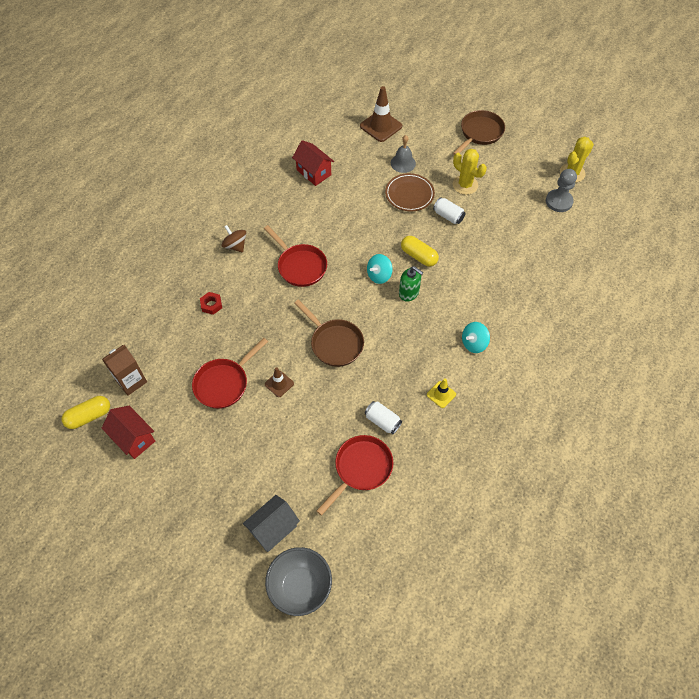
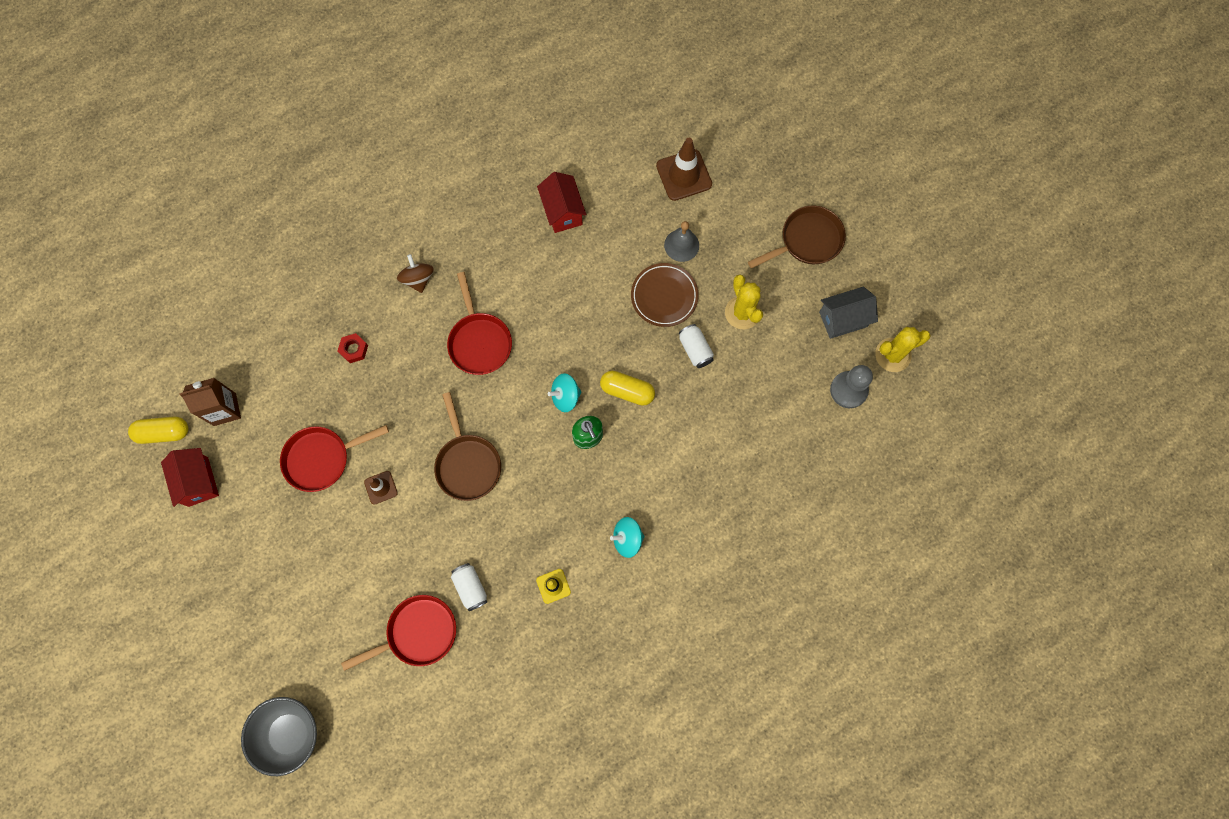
camera: 25 degrees right, 15 degrees up
grey house [243,495,300,552] -> grey house moved to [819,287,878,339]
yellow capsule [401,236,439,267] -> yellow capsule turned 45 degrees counterclockwise [600,371,655,406]

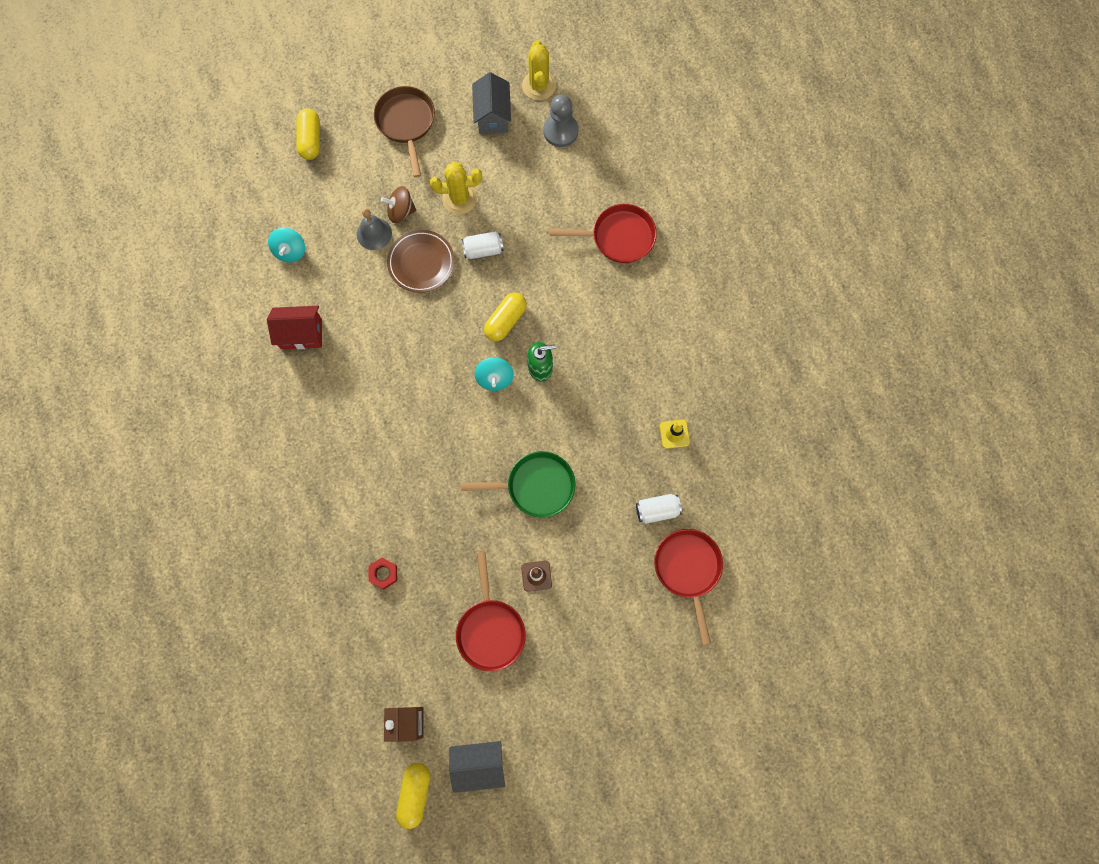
camera: 75 degrees left, 0 degrees up
red house [161,448,219,507] -> grey house [449,741,505,793]
grey bowl [241,697,317,776] -> none
brown spinning top [397,254,434,293] -> brown spinning top moved to [381,186,416,223]
brown pan [434,392,501,501] -> green pan [461,451,576,518]
red pan [447,272,512,375] -> red pan moved to [550,204,657,263]
turquoise spinning top [610,517,645,558] -> turquoise spinning top moved to [268,228,305,262]
brown traffic cone [656,138,712,201] -> none
none -> yellow capsule [296,109,320,160]

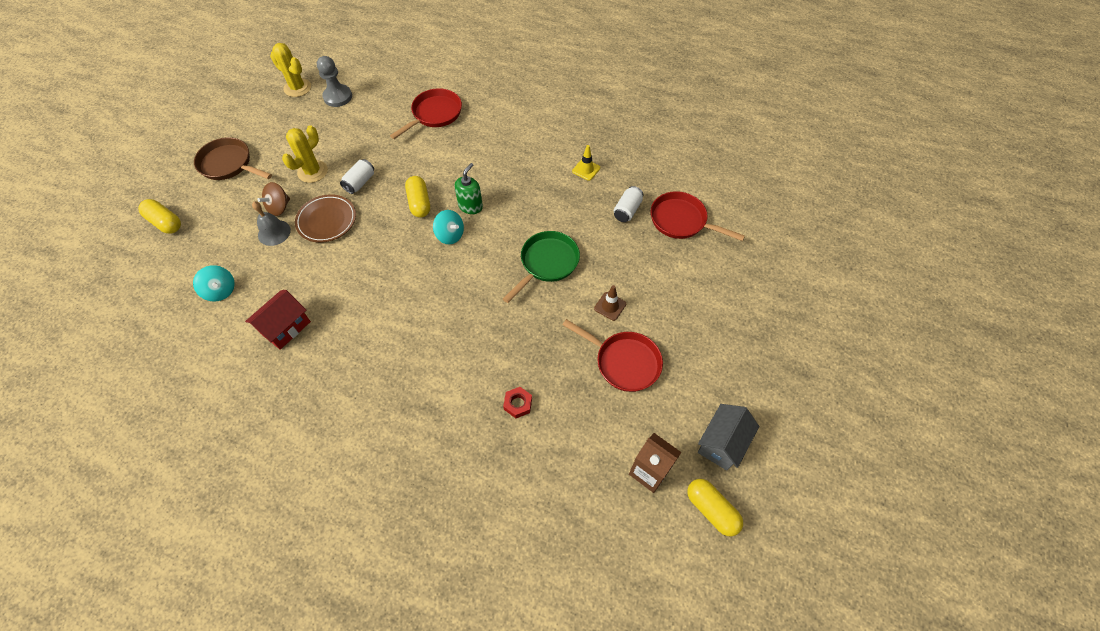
camera: 50 degrees left, 15 degrees down
grey house [472,72,511,134] -> none

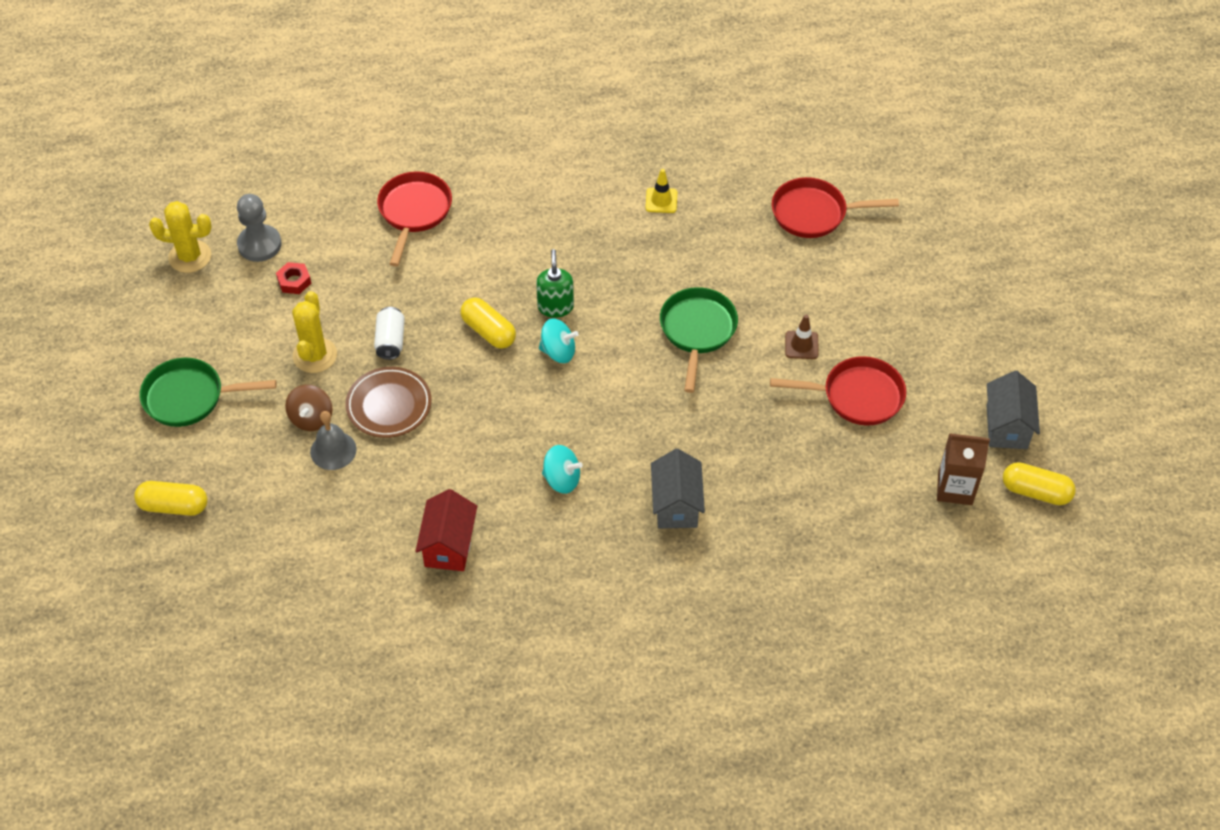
camera: 30 degrees left, 5 degrees down
turquoise spinning top [193,265,235,302] -> turquoise spinning top moved to [542,445,583,494]
brown pan [194,137,272,180] -> green pan [139,358,277,427]
red nut [503,387,532,418] -> red nut moved to [276,262,311,294]
white can [614,186,643,222] -> none
none -> grey house [651,449,705,529]

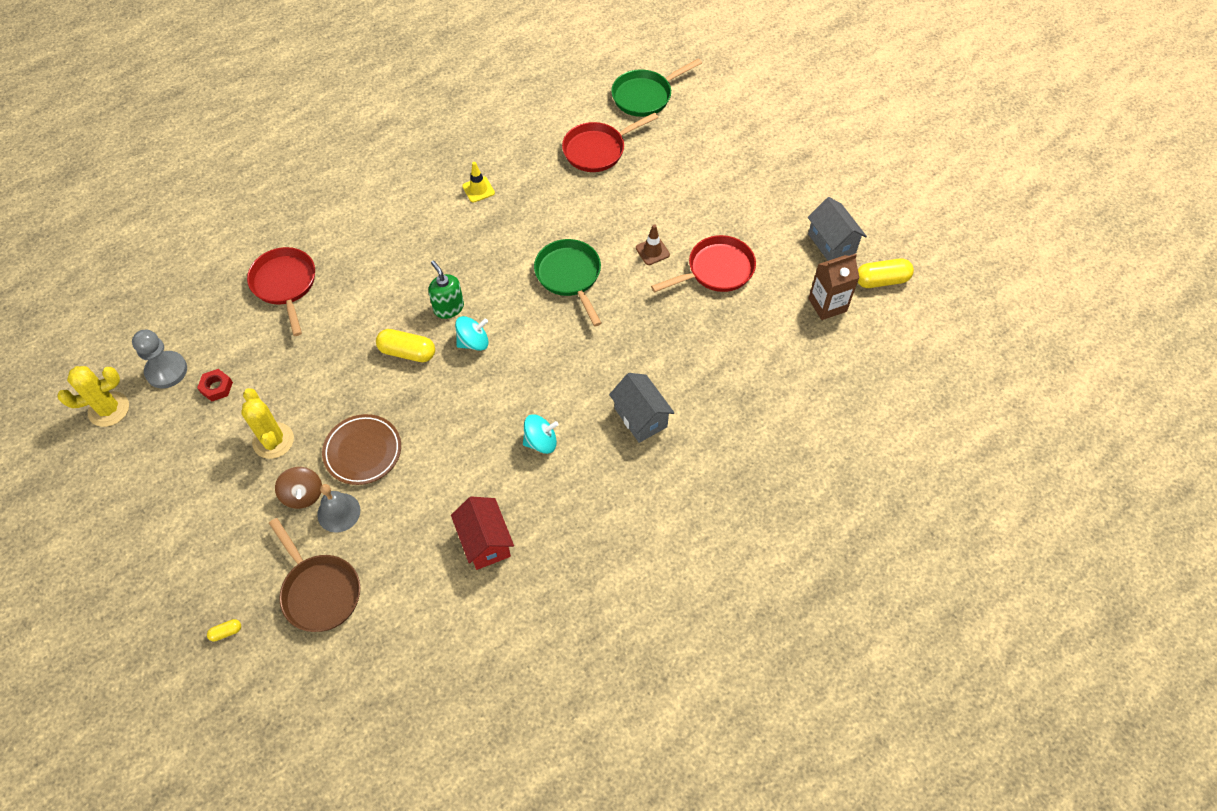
camera: 30 degrees left, 5 degrees up
yellow capsule [134,481,208,516] -> yellow capsule [207,619,241,642], size x0.48
green pan [139,358,277,427] -> green pan moved to [611,58,702,117]
white can [374,307,405,360] -> none
none -> brown pan [269,518,360,632]

